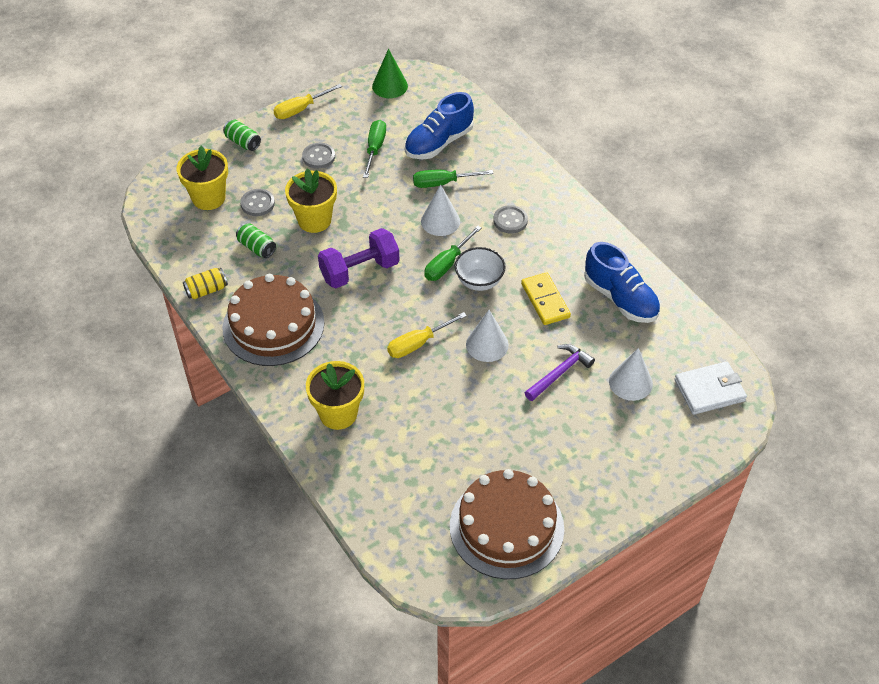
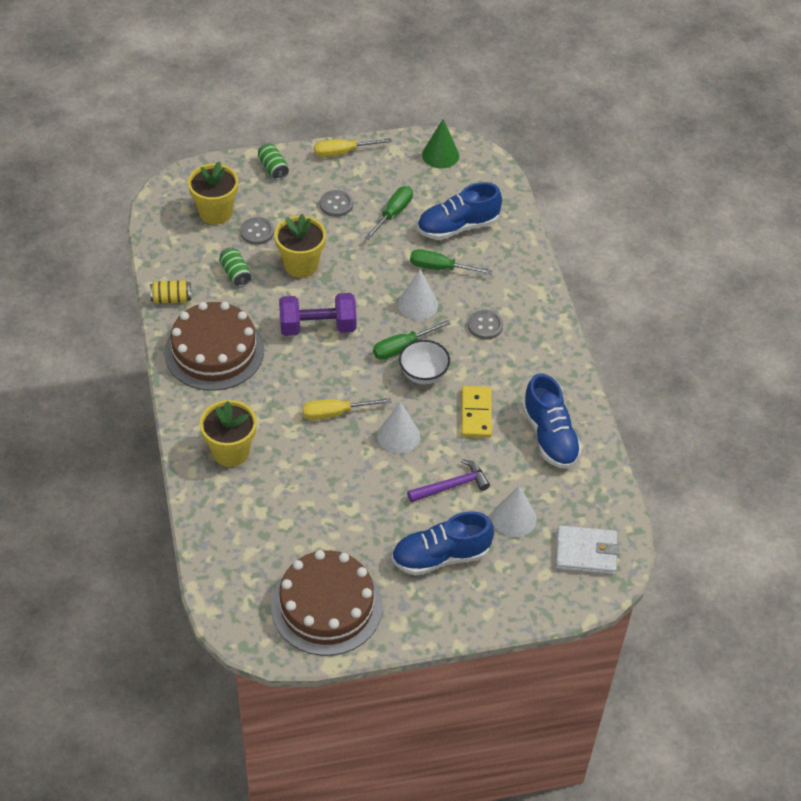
camera: 20 degrees right, 0 degrees up
none -> blue shoe [392,511,494,576]

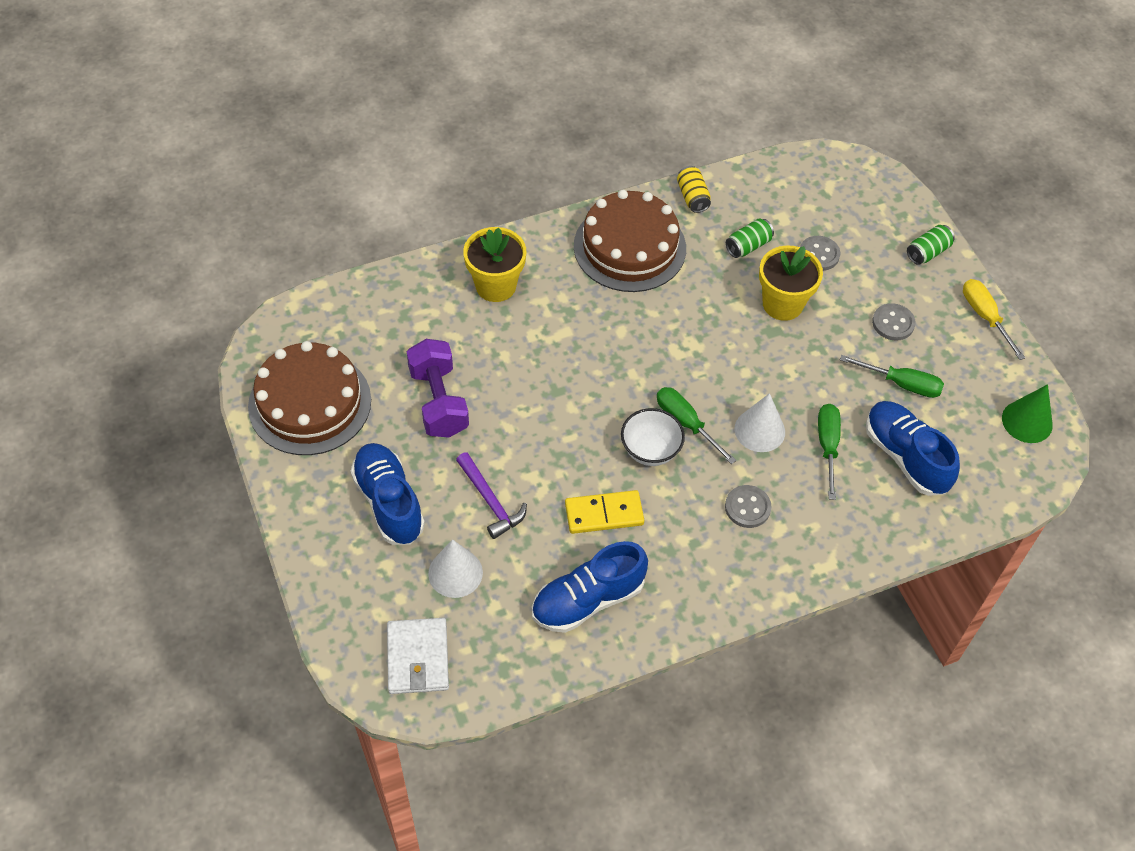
camera: 80 degrees right, 5 degrees up
yellow flower pot [188,161,238,224] -> none
purple dumbbell [279,293,357,336] -> purple dumbbell moved to [407,339,469,438]
yellow screwdriver [302,398,391,420] -> none
white cone [377,402,420,454] -> none

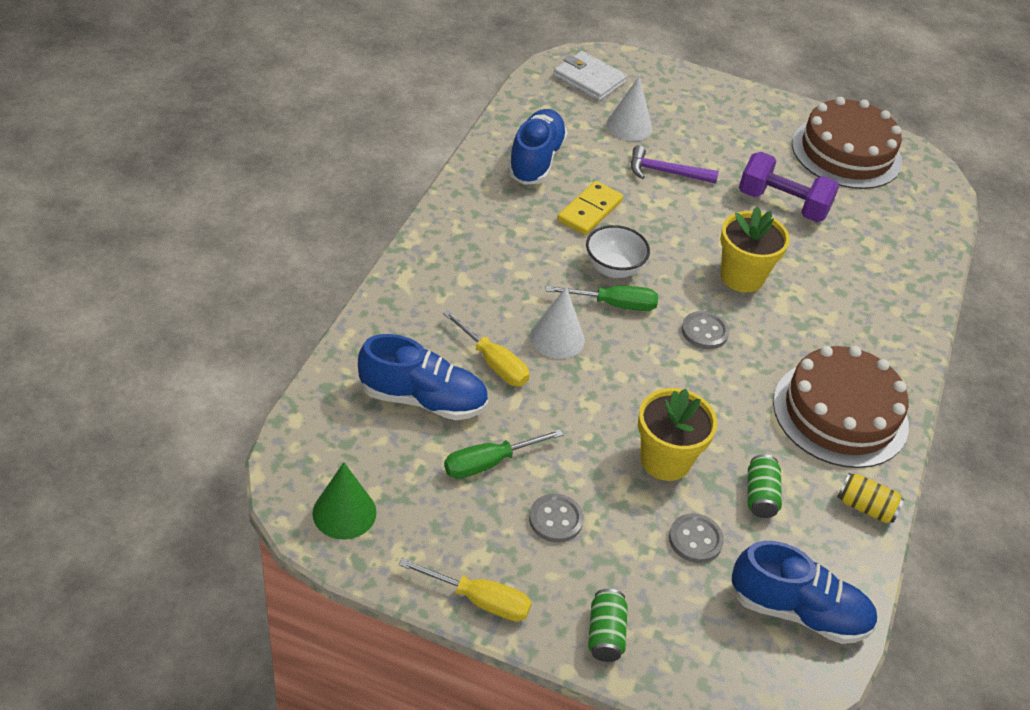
camera: 130 degrees right, 10 degrees down
blue shoe [351,443,425,545] -> blue shoe moved to [731,541,877,644]
yellow flower pot [463,227,526,302] -> yellow flower pot moved to [720,206,790,293]
grey button [725,485,771,528] -> grey button moved to [682,311,729,349]
green screwdriver [818,404,841,500] -> yellow screwdriver [443,310,529,386]

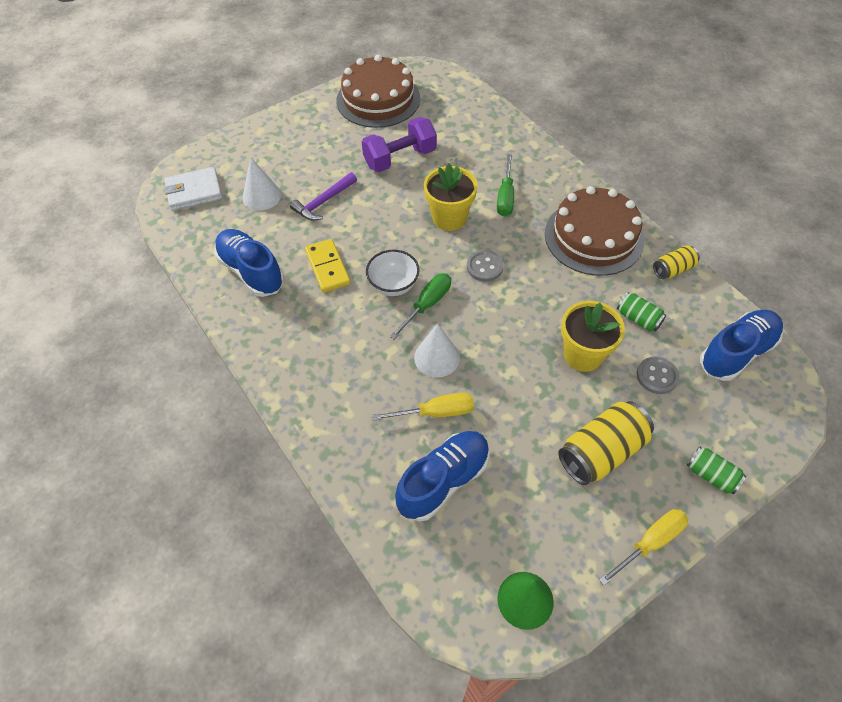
camera: 50 degrees left, 10 degrees up
green screwdriver [444,429,563,479] -> green screwdriver moved to [497,155,514,217]
grey button [529,493,584,543] -> yellow can [558,401,654,485]

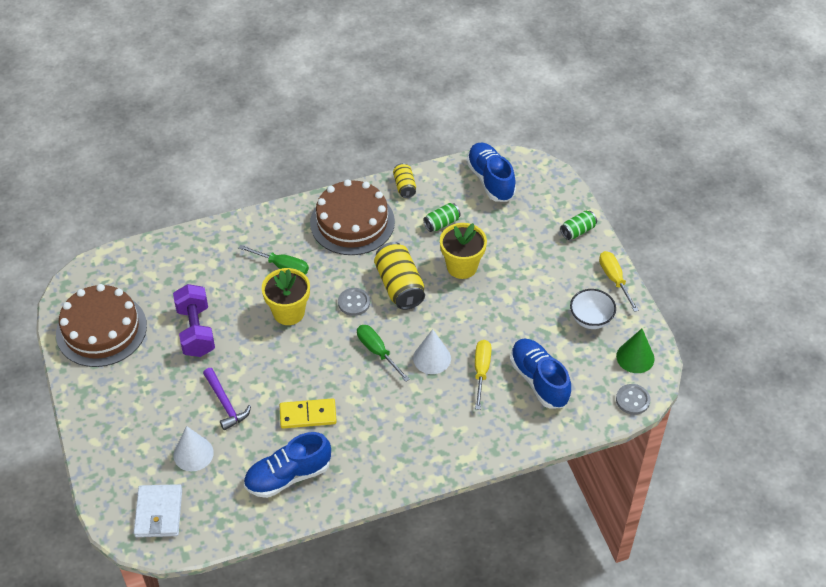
camera: 75 degrees left, 5 degrees down
white bowl [366,250,419,296] -> white bowl moved to [570,289,616,329]
yellow can [558,401,654,485] -> yellow can moved to [374,242,425,310]
grey button [637,356,680,394] -> grey button moved to [616,384,650,415]

